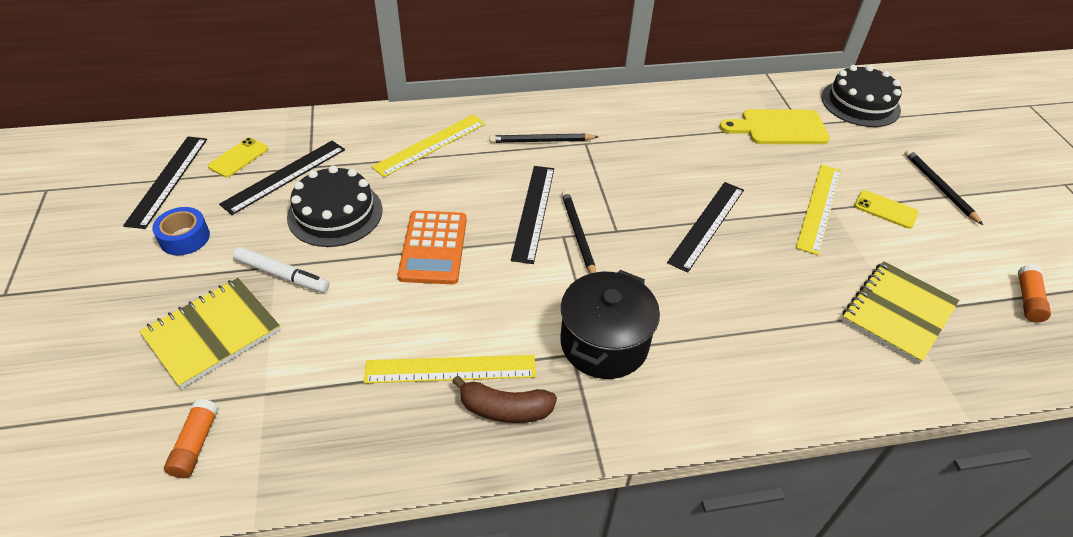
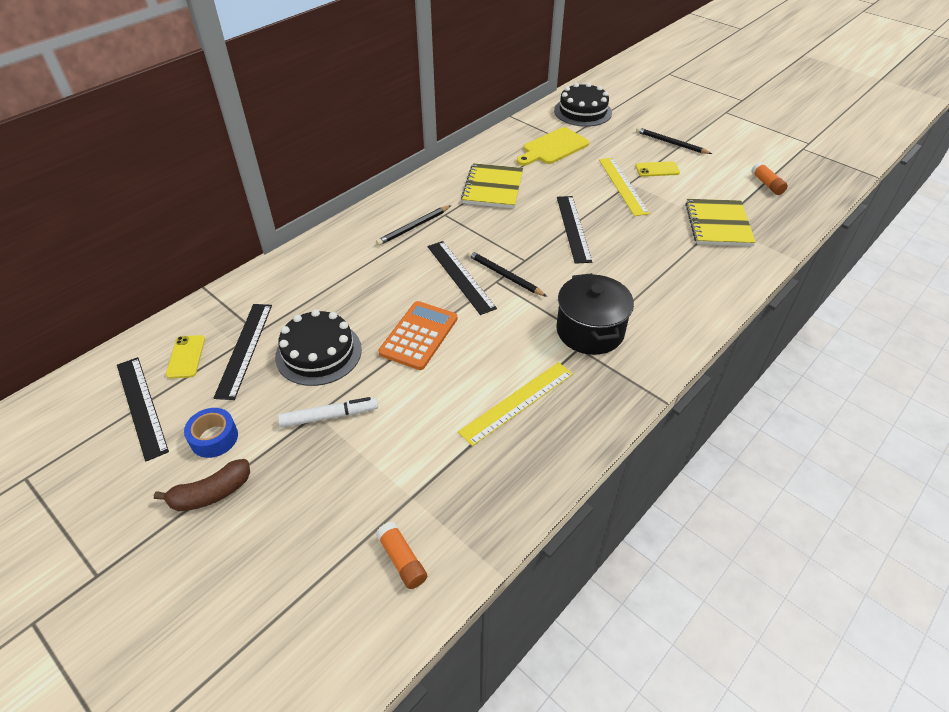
camera: 35 degrees left, 0 degrees up
yellow notebook [139,278,281,389] -> yellow notebook moved to [461,163,523,209]
yellow ruler [372,115,486,177] -> none
orange calculator [398,211,467,284] -> orange calculator turned 120 degrees counterclockwise [378,301,457,370]
brown banana [452,376,557,423] -> brown banana moved to [154,459,250,511]

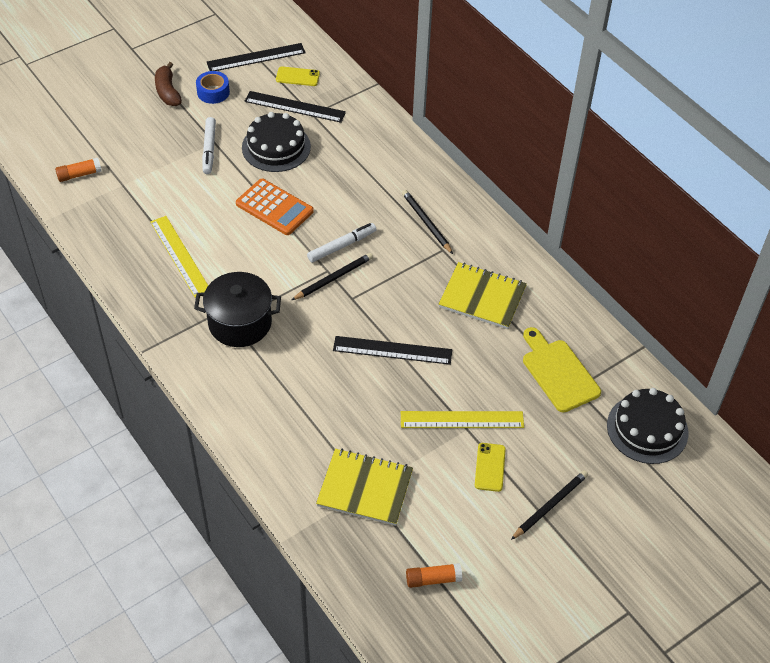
camera: 100 degrees right, 5 degrees up
black ruler [428,241,497,315] -> white marker [307,223,377,263]

